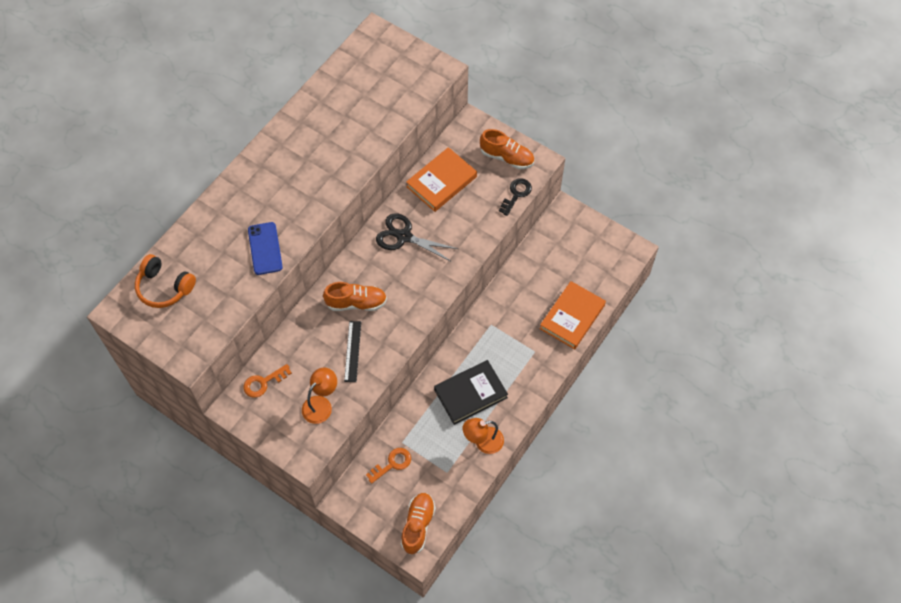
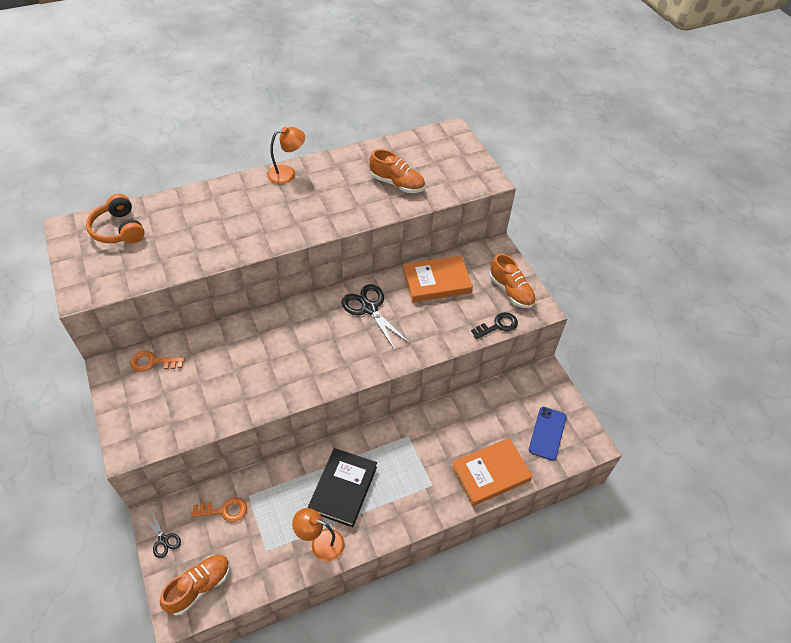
camera: 30 degrees right, 10 degrees down
blue phone [248,222,283,275] -> blue phone moved to [529,407,566,461]
orange lamp [302,368,337,424] -> orange lamp moved to [267,127,305,184]
orange shoe [323,282,387,311] -> orange shoe moved to [369,149,425,193]
black ruler [344,321,361,382] -> none
black book [434,360,508,425] -> black book turned 75 degrees counterclockwise [308,448,377,527]
none -> black scissors [142,510,181,558]

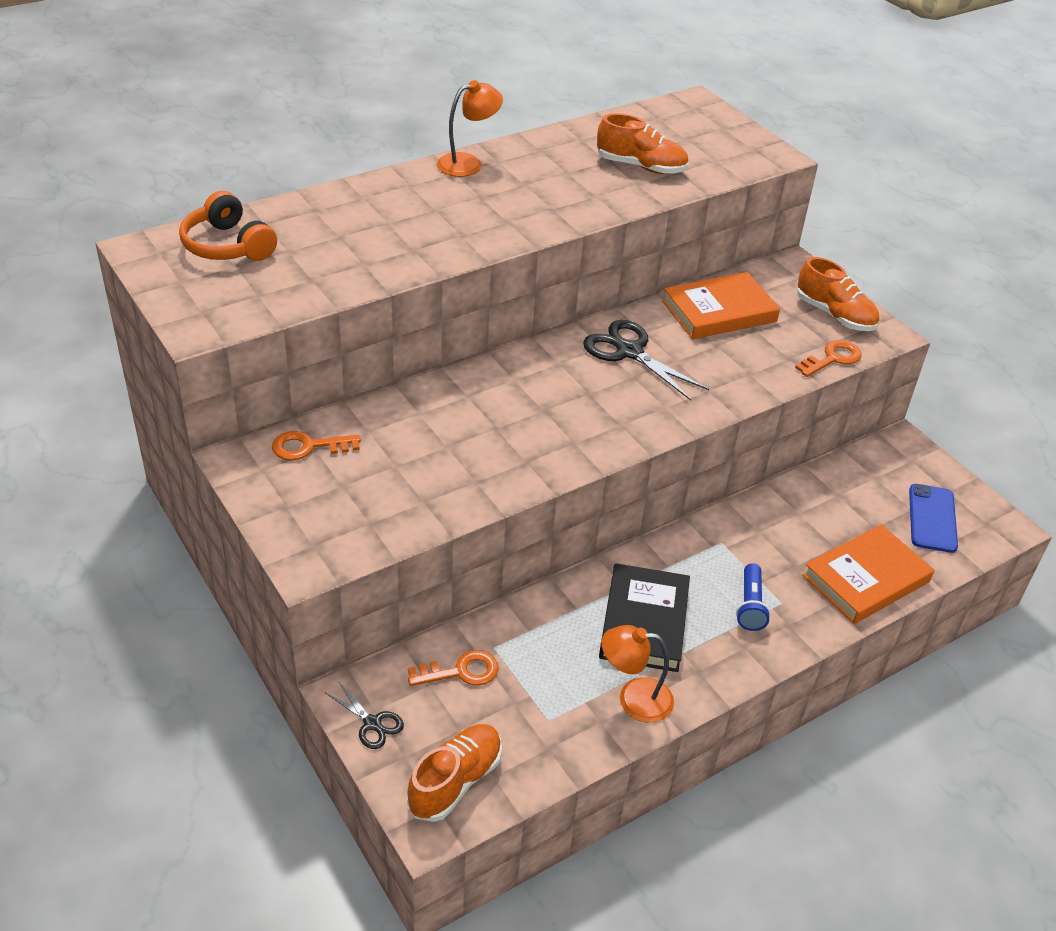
camera: 10 degrees left, 10 degrees down
black key [471,312,518,339] -> orange key [795,340,862,377]
none -> blue flashlight [736,563,771,631]

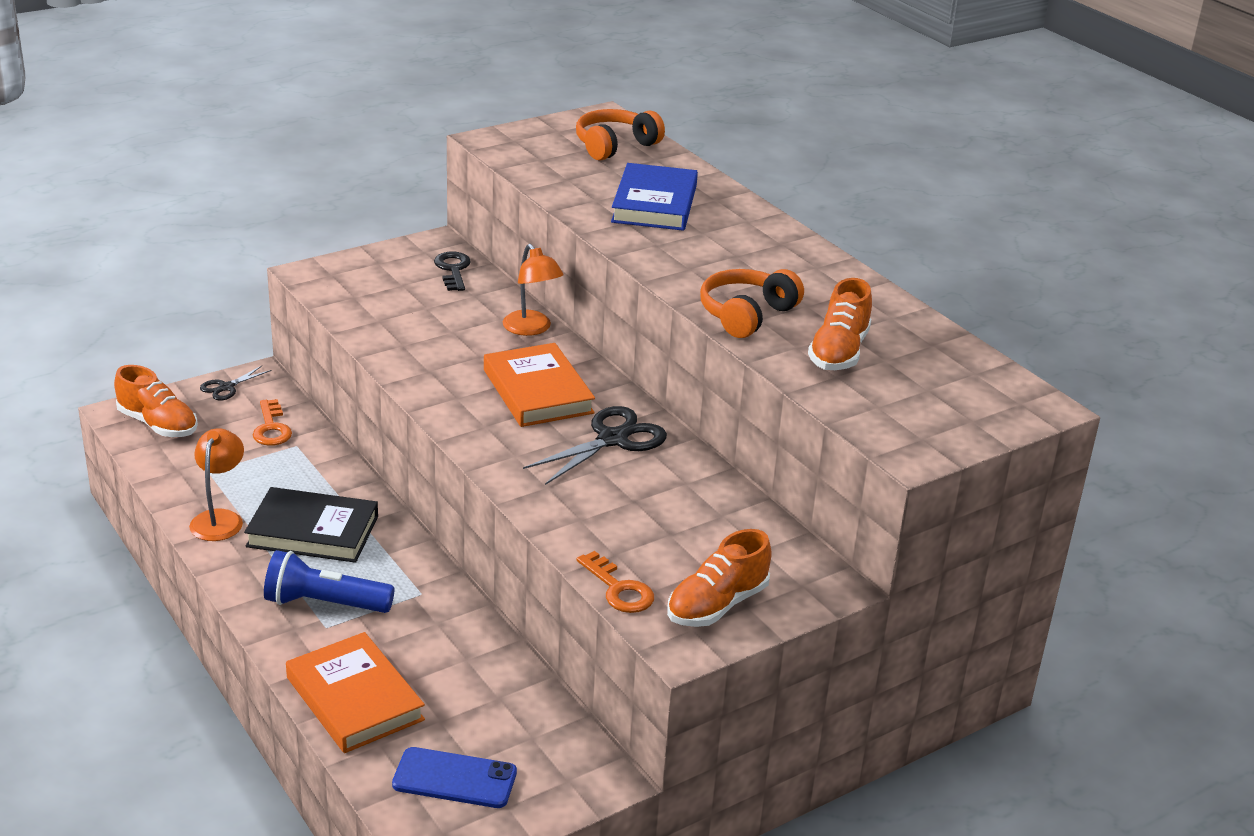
camera: 90 degrees right, 10 degrees down
orange key [272,431,361,460] -> black key [434,251,471,291]
orange lamp [437,80,503,177] -> orange lamp moved to [503,244,564,336]
orange book [662,272,780,339] -> orange book moved to [484,343,595,427]
blue flashlight [736,563,771,631] -> blue flashlight [264,550,395,613], size x1.50
none -> blue book [611,163,698,231]
none -> orange headphones [700,269,804,338]

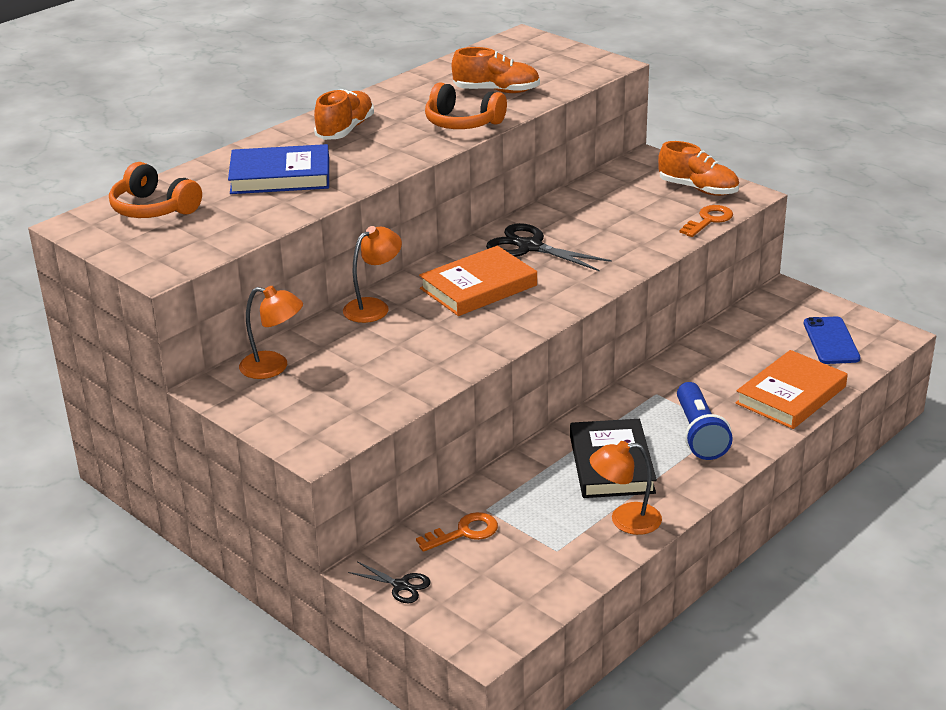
camera: 100 degrees left, 0 degrees up
orange shoe [114,365,198,437] -> orange shoe moved to [314,89,374,140]
black key [434,251,471,291] -> orange lamp [239,286,303,379]

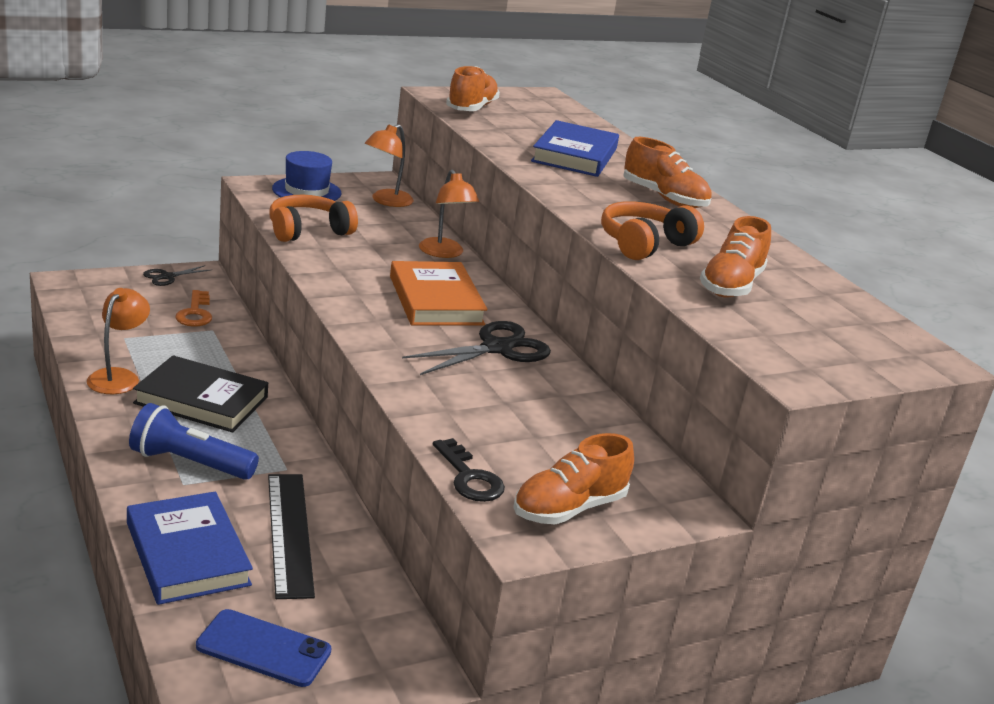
camera: 105 degrees right, 5 degrees down
orange headphones [109,162,202,218] -> orange headphones moved to [269,195,358,242]
orange key [680,205,733,237] -> black key [433,438,505,502]
orange book [736,350,847,429] -> blue book [127,492,253,605]
none -> black ruler [268,474,315,599]
none -> blue hat [272,151,341,201]
none -> orange shoe [446,66,500,111]

